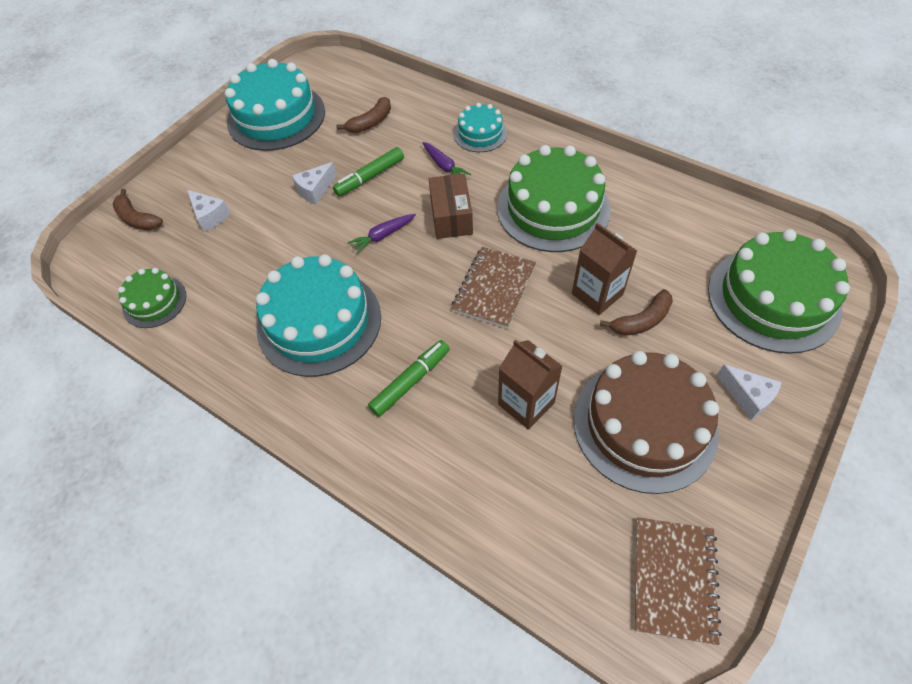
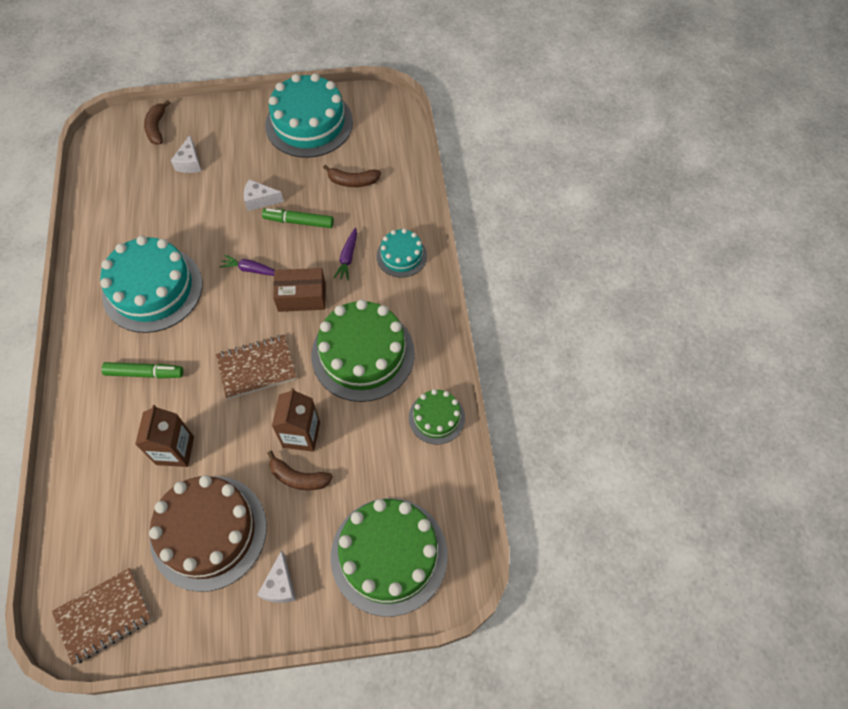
camera: 45 degrees right, 5 degrees up
green cake [118,268,187,328] -> green cake moved to [409,389,465,445]
brown box [429,174,473,239] -> brown box turned 45 degrees clockwise [273,268,326,312]

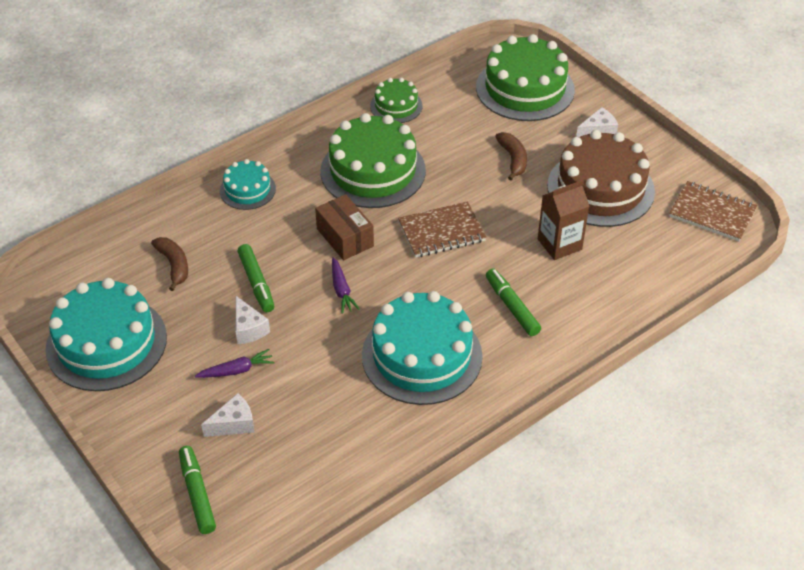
camera: 120 degrees left, 15 degrees down
brown banana [144,100,170,144] -> green marker [179,446,216,534]
brown notebook [216,335,296,399] -> brown notebook turned 60 degrees counterclockwise [398,201,486,258]
brown carton [272,388,320,452] -> none
purple carrot [334,228,357,281] -> purple carrot moved to [195,349,274,378]

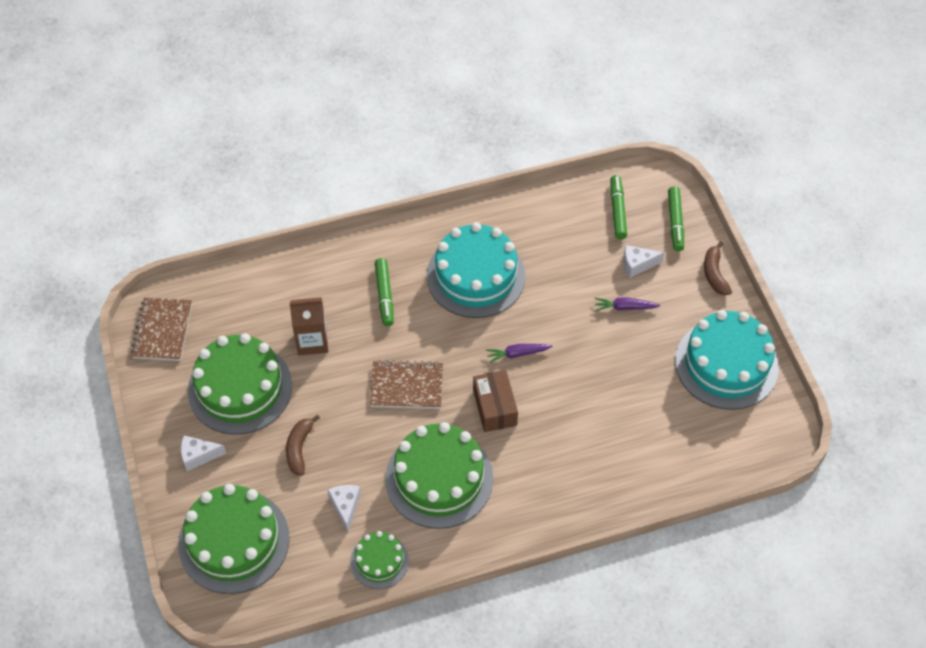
camera: 160 degrees left, 10 degrees up
brown banana [151,237,188,291] -> brown banana moved to [704,241,732,295]
turquoise cake [220,159,276,210] -> none
white cheese [236,296,270,344] -> white cheese moved to [328,485,361,532]
green marker [237,244,274,312] -> green marker moved to [610,175,627,239]
purple carrot [332,257,360,314] -> purple carrot turned 105 degrees counterclockwise [486,344,552,363]
brown cake [547,130,655,227] -> green cake [188,333,292,434]
brown notebook [669,181,757,242] -> brown notebook turned 45 degrees clockwise [131,298,192,361]

